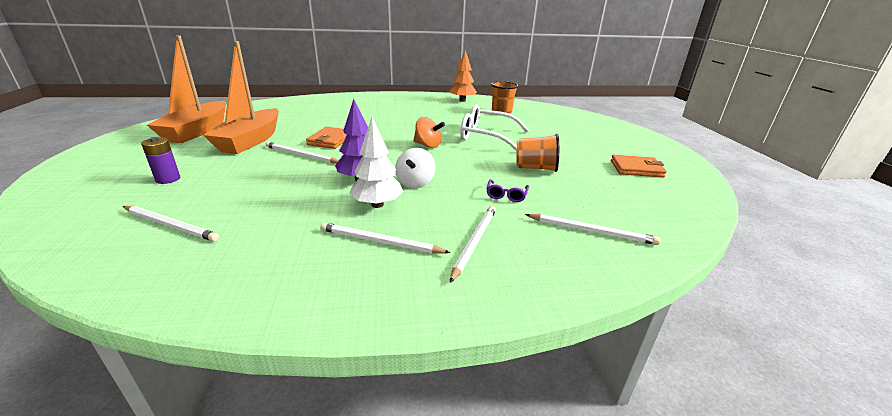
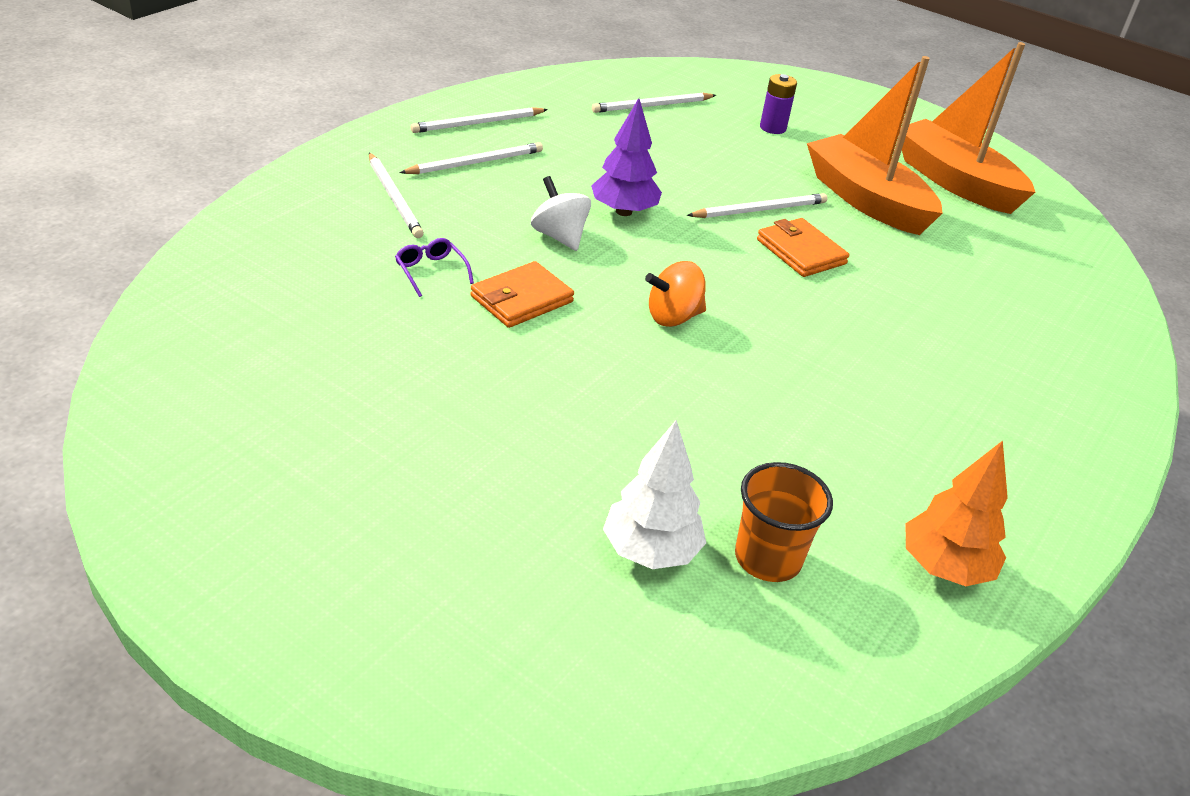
camera: 130 degrees right, 10 degrees up
white tree [349,117,404,208] -> white tree moved to [603,420,706,569]
white glasses [461,104,529,151] -> none
orange cup [516,134,559,172] -> none
white pencil [525,214,660,245] -> white pencil moved to [410,107,548,133]
orange wallet [611,155,667,178] -> orange wallet moved to [470,261,574,328]

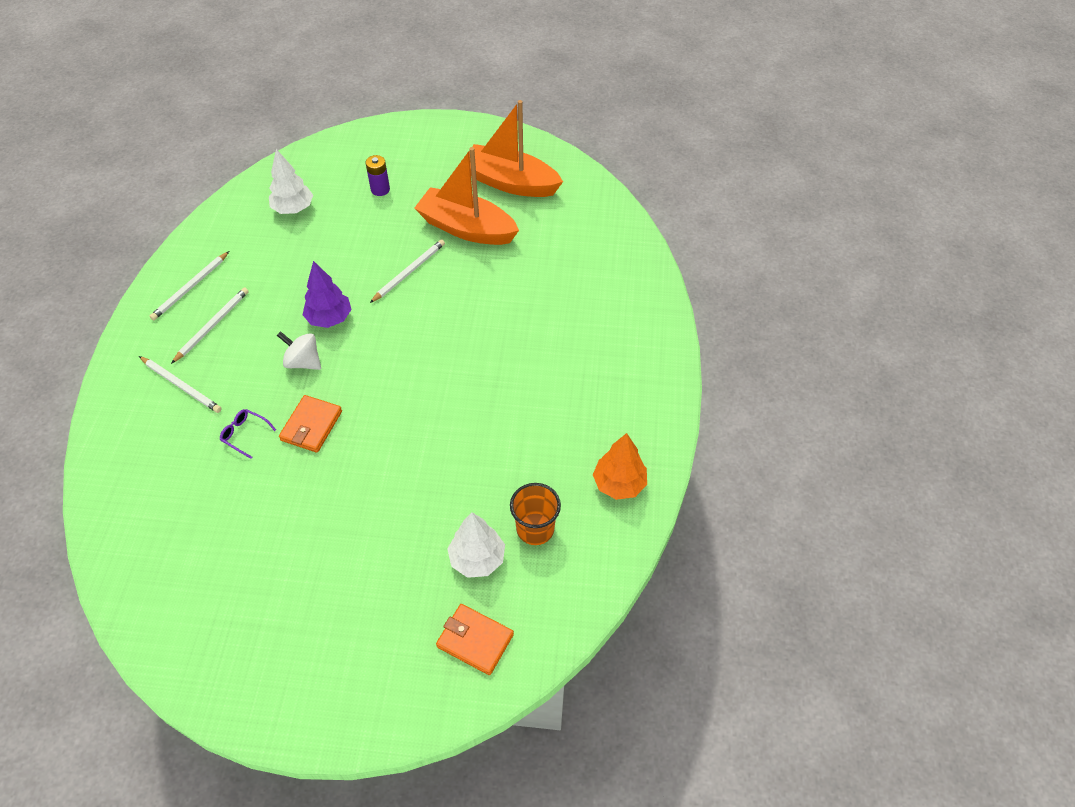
camera: 25 degrees left, 15 degrees up
white pencil [592,92,716,113] -> white tree [269,149,313,214]
orange spinning top [645,261,706,327] -> none
orange wallet [757,218,849,277] -> orange wallet moved to [436,604,514,675]

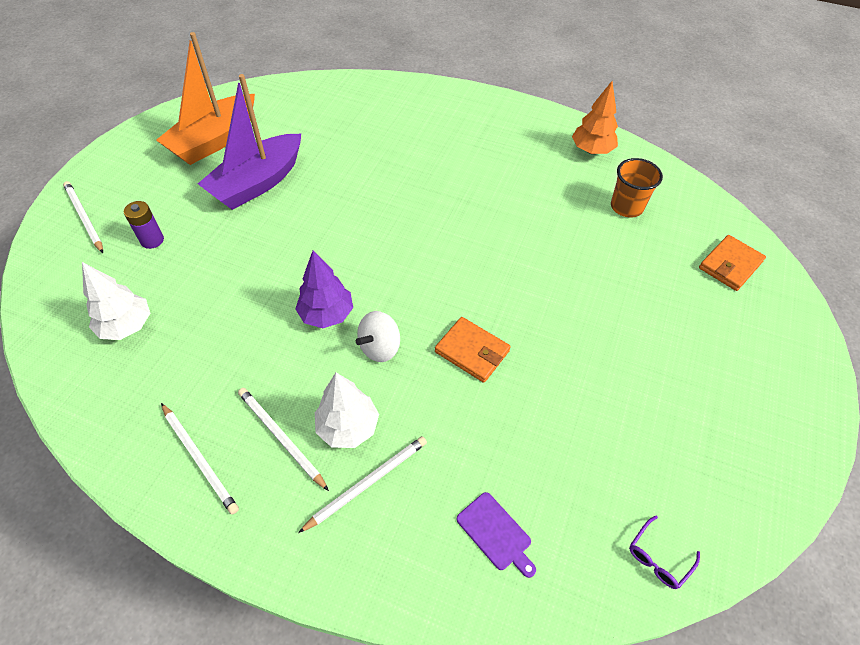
camera: 75 degrees left, 0 degrees up
purple glasses [220,409,276,459] -> purple glasses moved to [629,515,700,589]
white pencil [370,239,445,303] -> white pencil moved to [63,181,103,253]
orange boat [414,147,519,245] -> purple boat [198,74,301,210]
white tree [447,512,505,578] -> white tree moved to [315,372,379,448]
none -> purple cutting board [457,492,536,578]

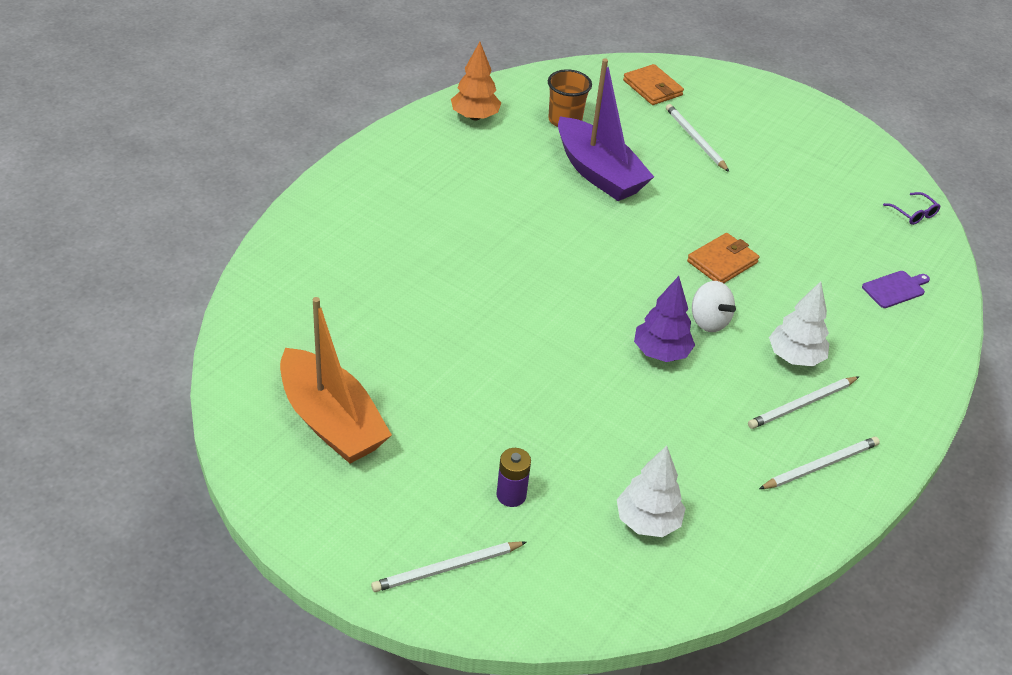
camera: 80 degrees left, 10 degrees down
purple boat [198,74,301,210] -> purple boat moved to [558,58,654,201]
white pencil [298,436,427,533] -> white pencil moved to [666,104,729,172]

